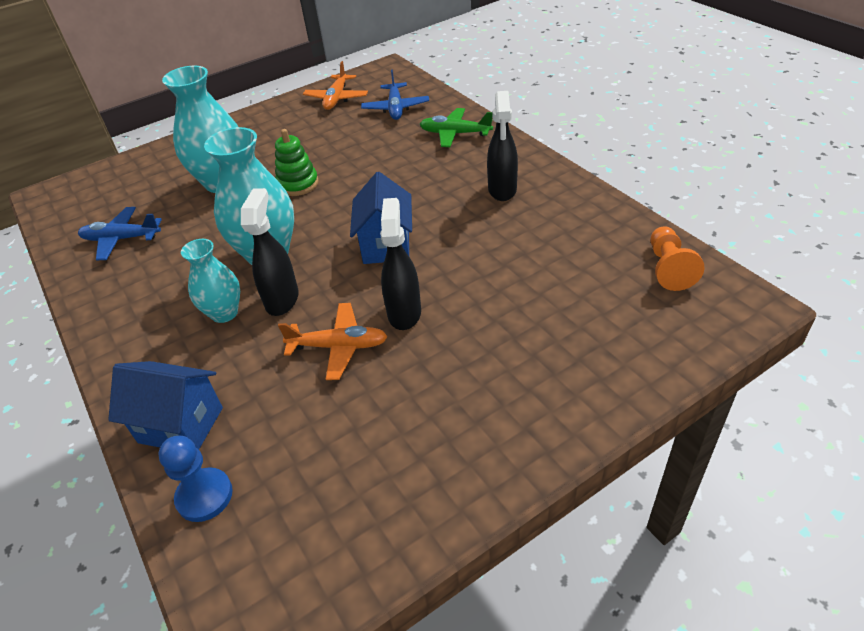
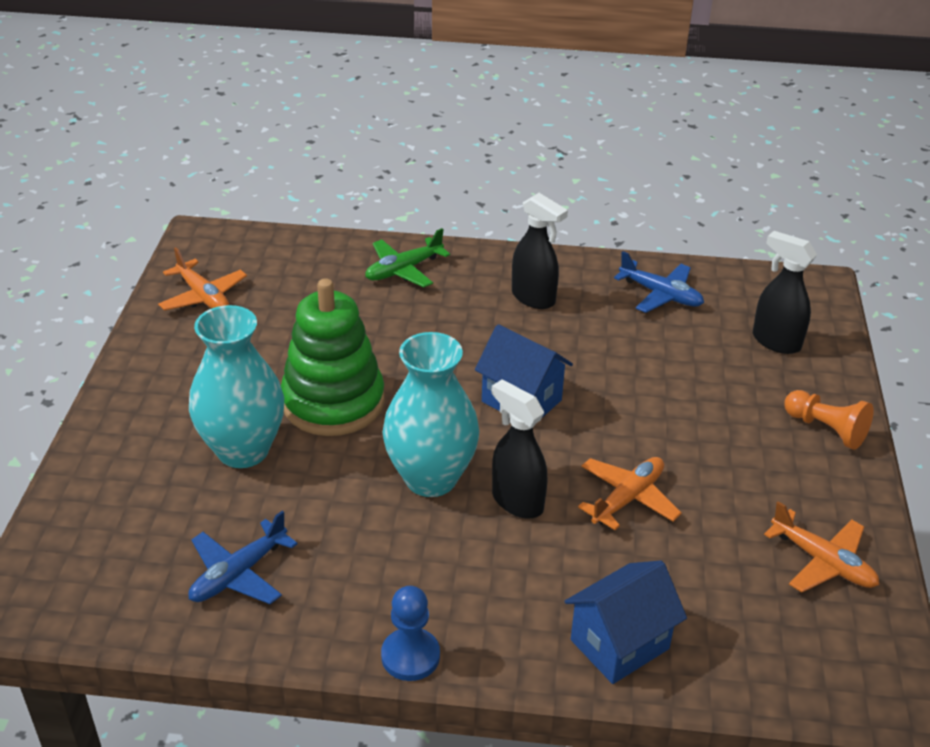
camera: 55 degrees left, 5 degrees down
blue pawn [159,436,233,522] -> blue pawn moved to [381,586,440,681]
turquoise vase [181,239,240,323] -> none
green stacking toy [275,129,319,196] -> green stacking toy [281,278,385,436], size x1.83
blue plane [361,70,429,120] -> blue plane moved to [614,251,704,313]
black spray bottle [380,198,421,330] -> black spray bottle moved to [753,231,817,354]
orange pawn [650,226,705,291] -> orange pawn moved to [784,390,874,450]
none -> orange plane [764,501,879,592]

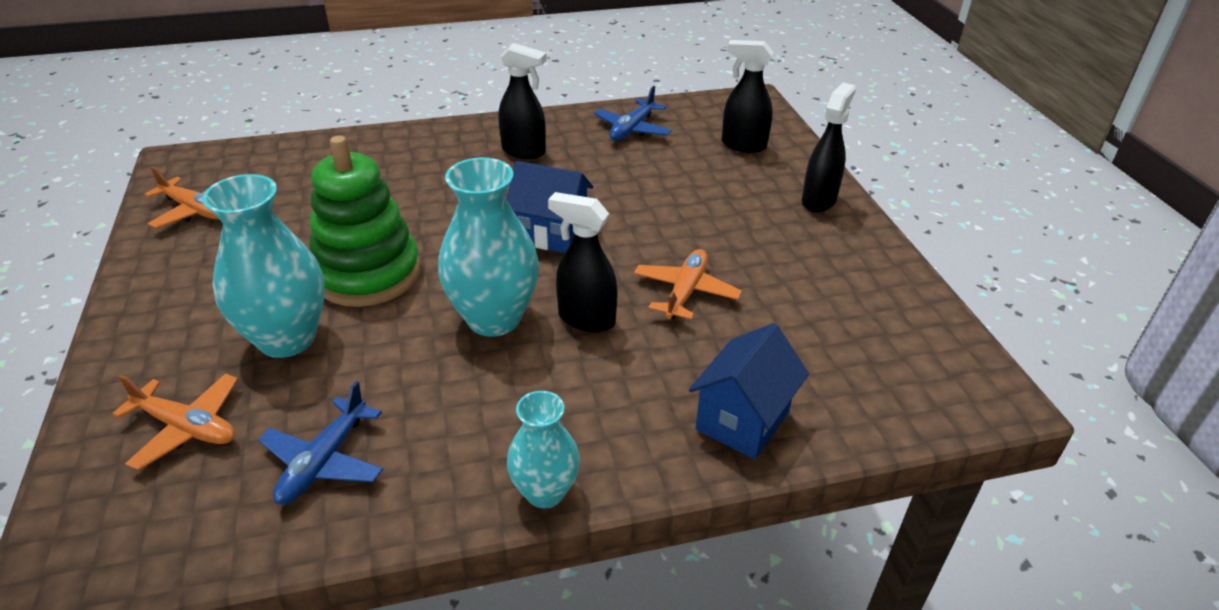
camera: 20 degrees left, 0 degrees up
green plane [365,228,450,287] -> none
blue pawn [381,586,440,681] -> turquoise vase [507,391,580,508]
blue plane [614,251,704,313] -> blue plane turned 105 degrees clockwise [594,86,671,141]
orange plane [764,501,879,592] -> orange plane moved to [112,373,238,470]
orange pawn [784,390,874,450] -> black spray bottle [802,83,856,212]

